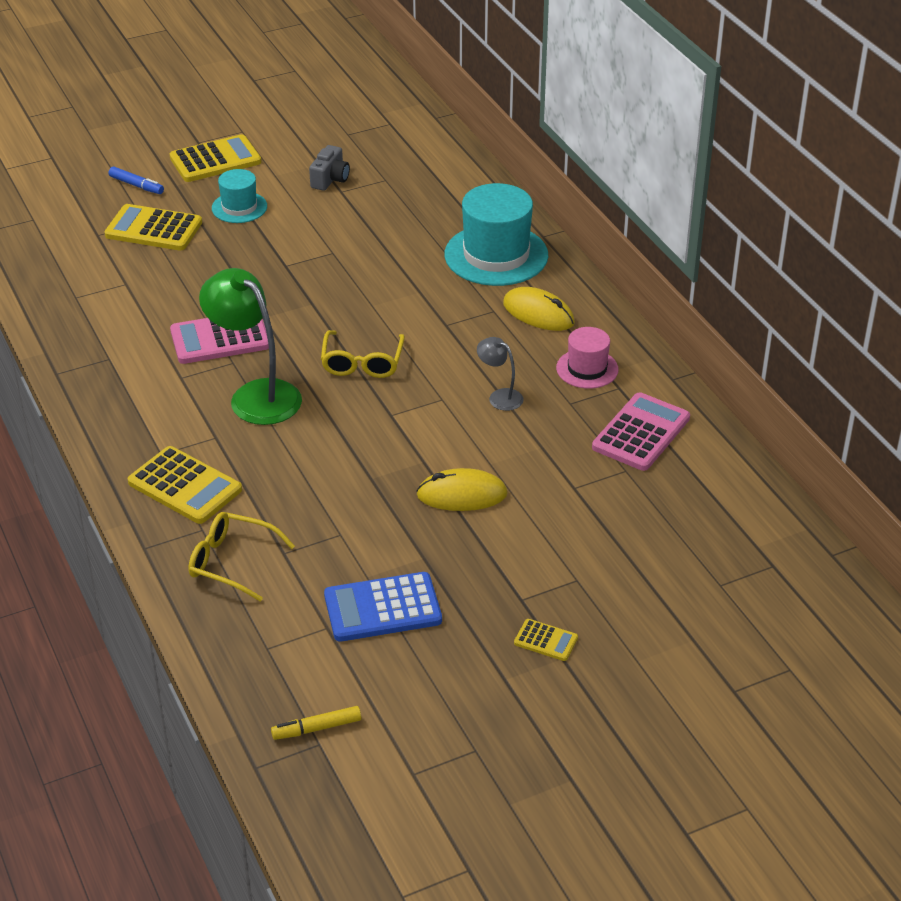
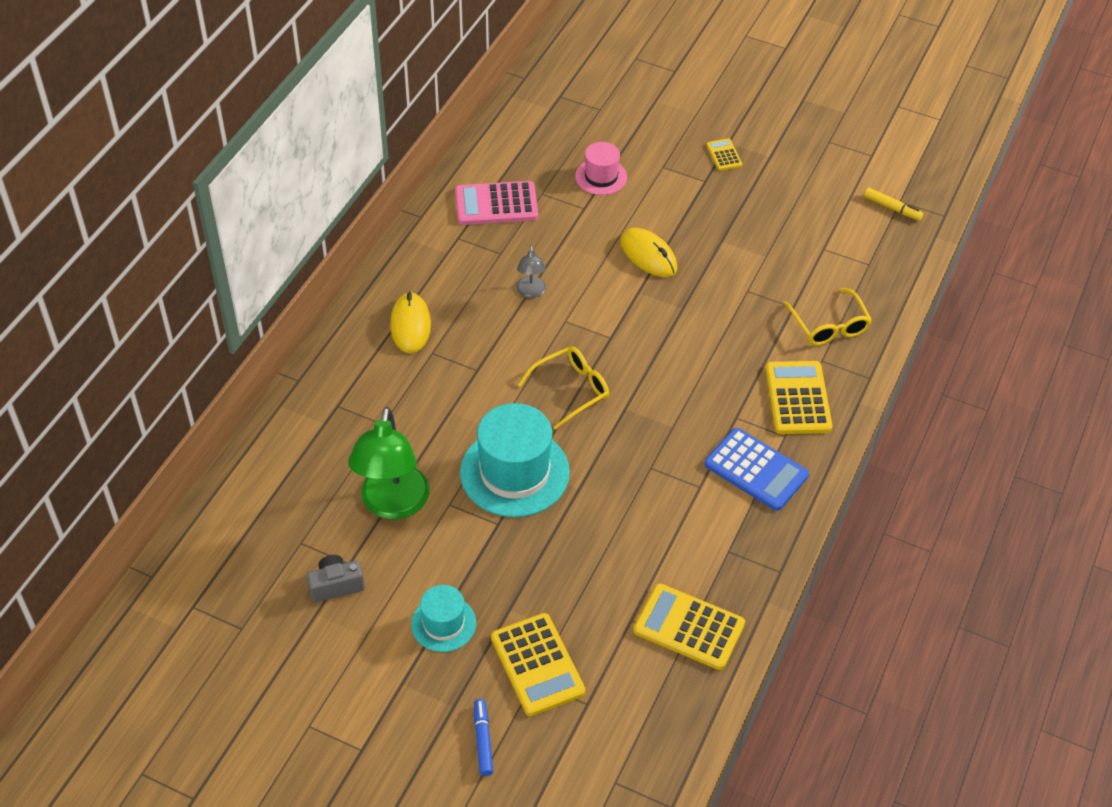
camera: 130 degrees left, 10 degrees up
yellow calculator [170,134,261,182] -> yellow calculator moved to [633,583,745,670]
pink calculator [170,318,269,364] -> none
green lamp [199,268,302,425] -> green lamp moved to [348,407,430,519]
blue calculator [324,572,442,642] -> blue calculator moved to [704,428,809,511]
turquoise hat [445,183,548,286] -> turquoise hat moved to [460,403,570,517]
pink hat [556,327,619,389] -> pink hat moved to [575,142,627,195]

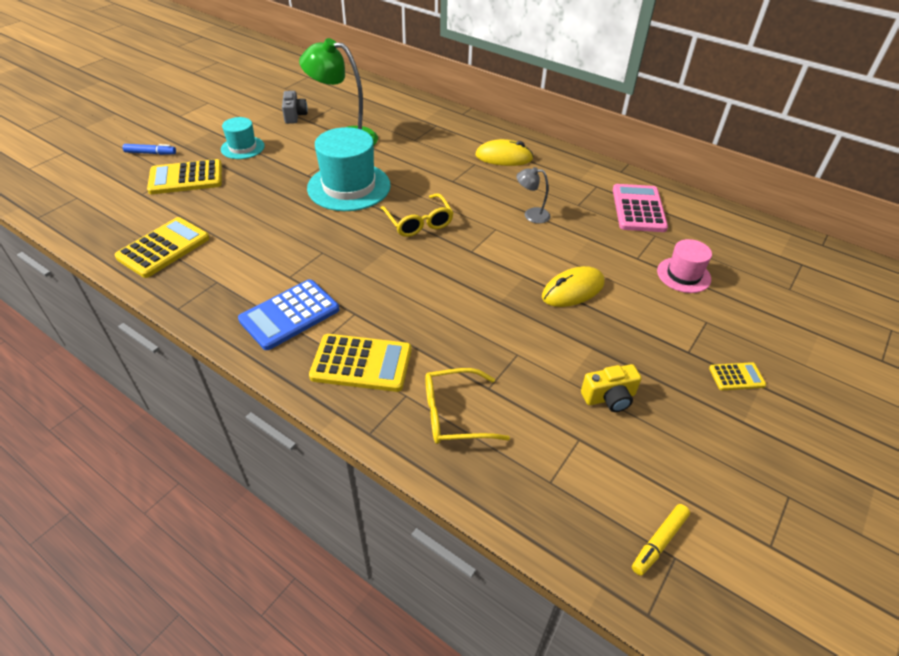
camera: 100 degrees right, 5 degrees down
none -> yellow camera [581,364,641,412]

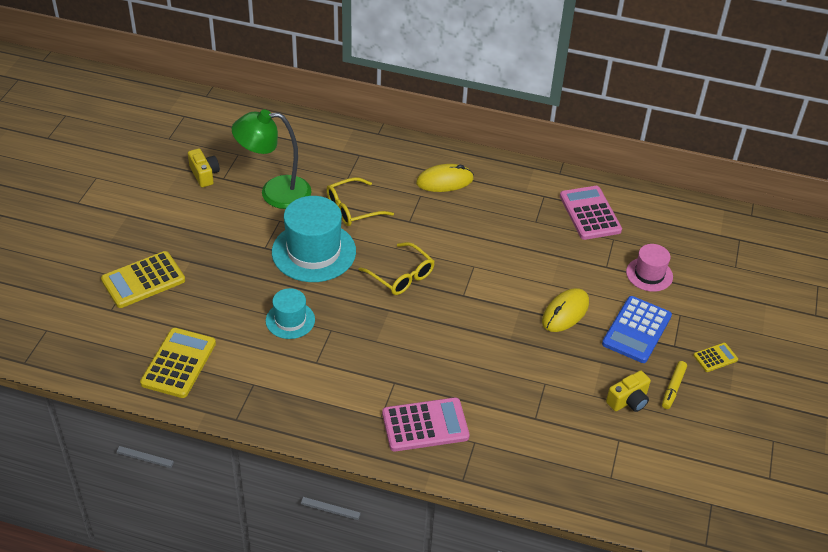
camera: 20 degrees left, 0 degrees up
blue marker [123,144,176,155] -> none
turquoise hat [221,117,265,159] -> turquoise hat moved to [266,288,315,339]
blue calculator [238,279,339,350] -> blue calculator moved to [602,296,672,363]
grey camera [282,91,308,124] -> yellow camera [188,148,220,187]
yellow calculator [309,334,412,392] -> pink calculator [382,397,469,452]
yellow glasses [425,368,510,444] -> yellow glasses moved to [326,177,394,226]
grey lamp [516,167,550,223] -> none
yellow marker [632,504,690,576] -> yellow marker moved to [662,361,687,409]

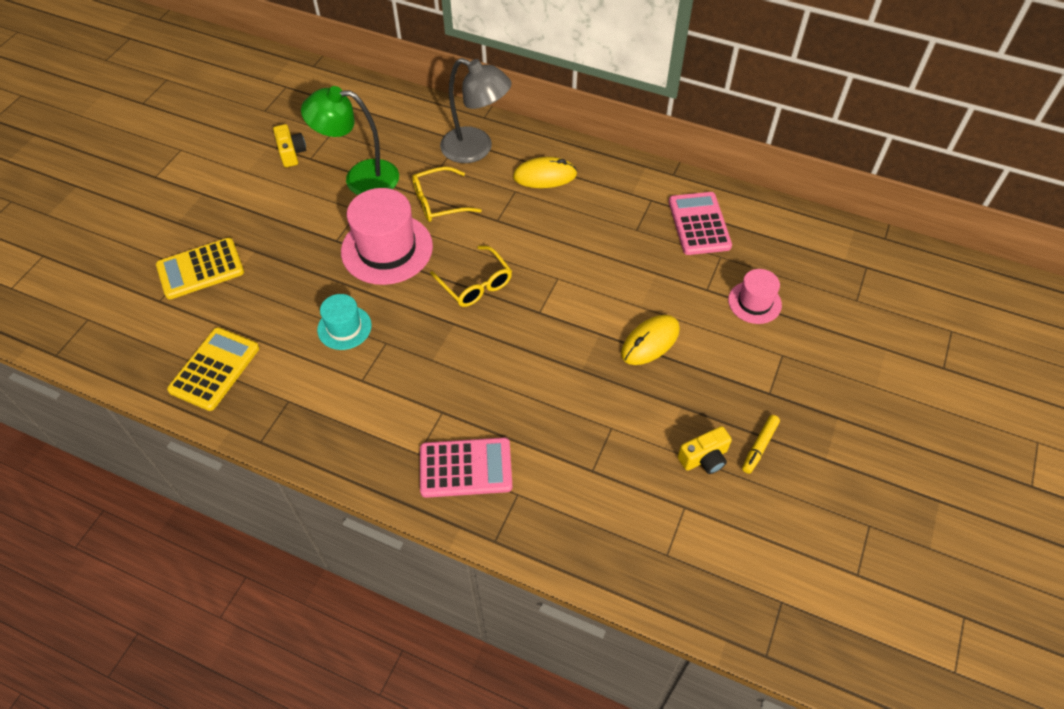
camera: 10 degrees right, 10 degrees up
turquoise hat [272,196,356,282] -> pink hat [341,188,433,285]
blue calculator [602,296,672,363] -> none
yellow calculator [693,343,738,372] -> none
none -> grey lamp [440,58,512,163]

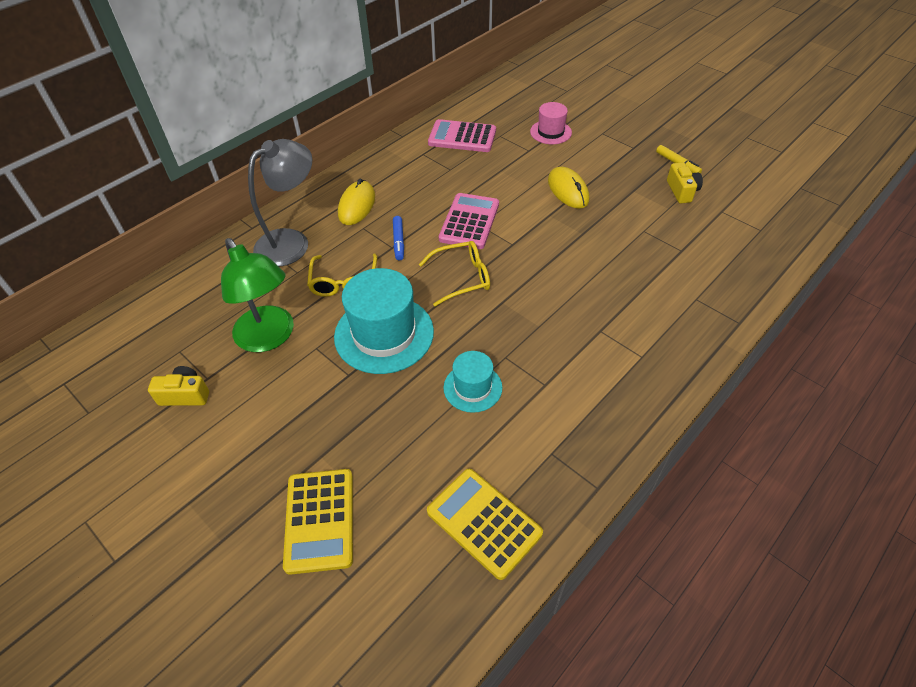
camera: 70 degrees left, 5 degrees down
green lamp [301,86,399,195] -> green lamp turned 60 degrees counterclockwise [221,238,294,352]
pink hat [341,188,433,285] -> turquoise hat [334,268,434,374]
pink calculator [420,437,512,498] -> pink calculator moved to [439,193,499,249]
none -> blue marker [393,216,404,260]

